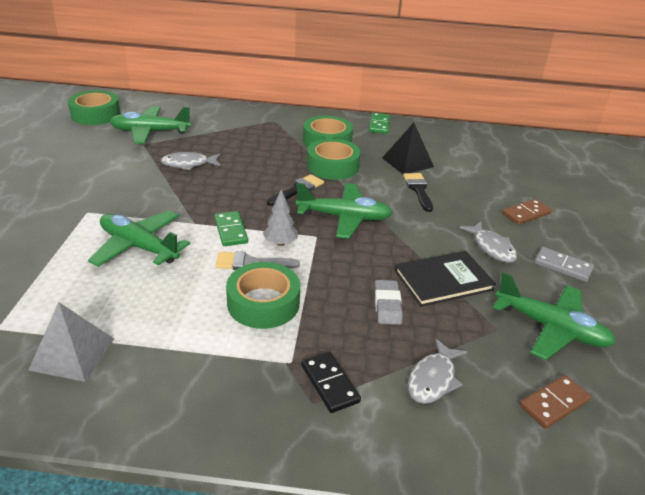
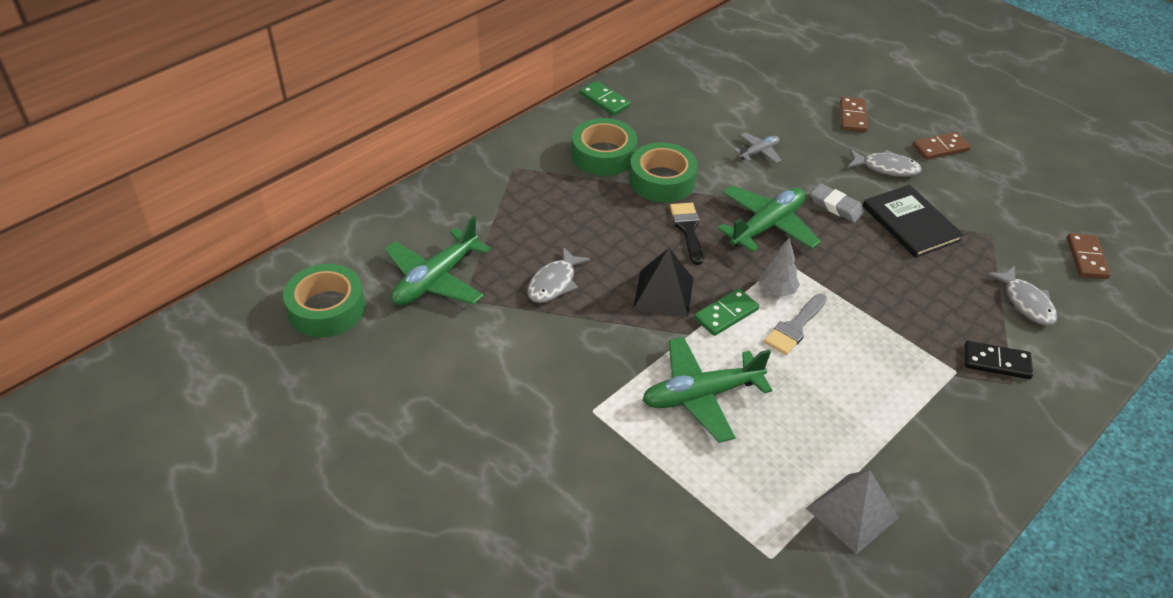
camera: 50 degrees left, 10 degrees up
green domino [214,211,248,246] -> green domino turned 60 degrees counterclockwise [694,288,759,336]
green tape [226,262,300,329] -> none
grey eraser [374,280,403,325] -> grey eraser moved to [810,184,864,223]
black pyramid [382,123,434,174] -> black pyramid moved to [633,248,693,317]
black book [395,251,496,307] -> black book turned 45 degrees counterclockwise [863,185,964,258]
black brush [403,173,433,212] -> grey plane [734,132,781,163]
green plane [493,272,616,360] -> none
grey domino [534,247,594,282] -> brown domino [913,132,971,160]

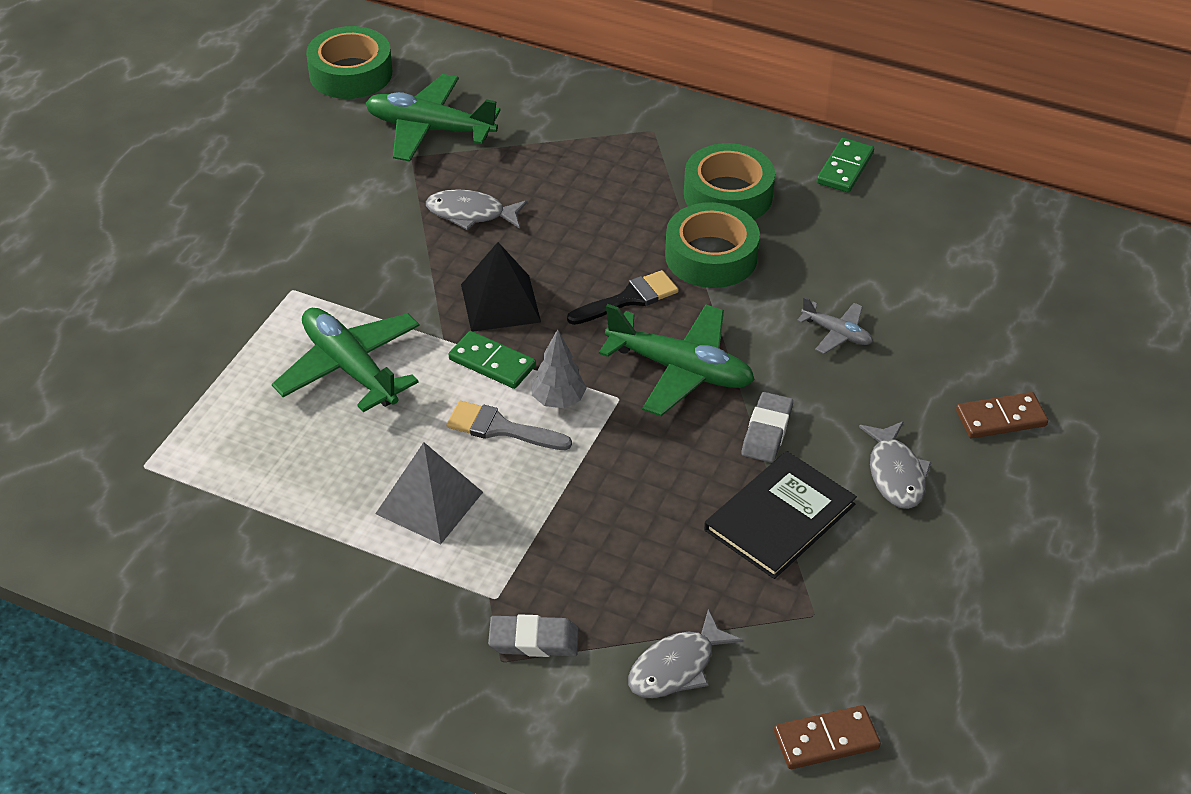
camera: 70 degrees right, 0 degrees up
grey pyramid [806,470,899,554] -> grey pyramid moved to [375,442,483,544]
brown domino [913,132,971,160] -> none
black domino [964,341,1033,379] -> grey eraser [488,614,579,657]

